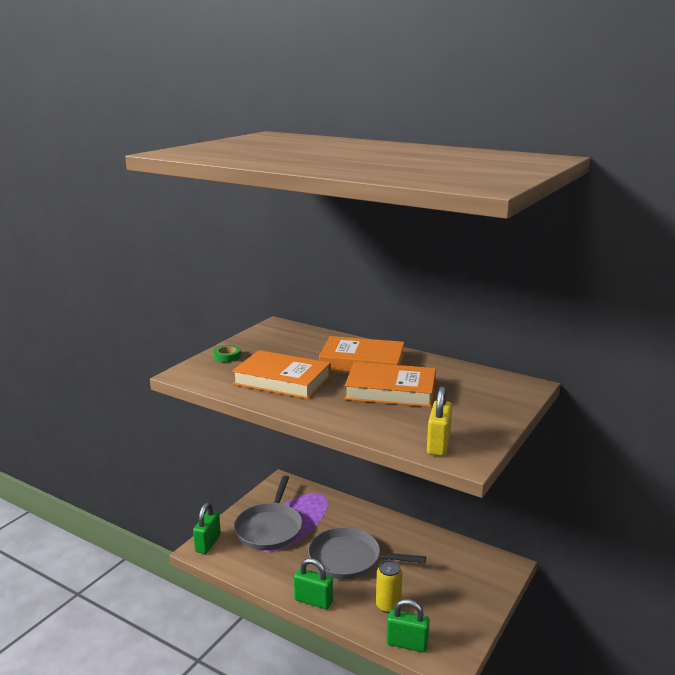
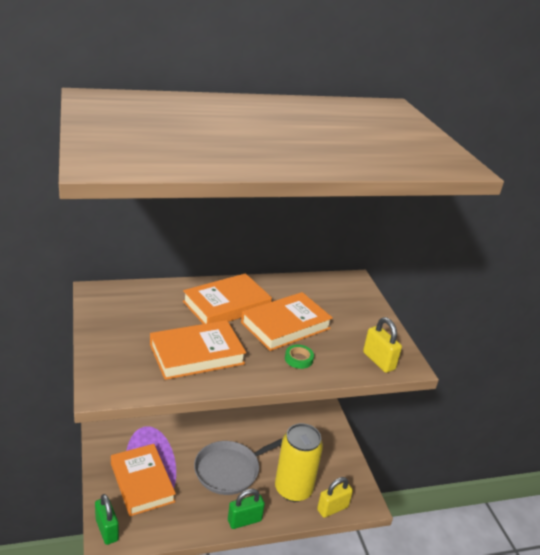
camera: 50 degrees left, 10 degrees up
green tape [213,345,241,362] -> green tape moved to [285,345,314,369]
grey pan [234,476,303,550] -> orange book [111,444,176,516]
yellow can [376,560,402,613] -> yellow can [275,423,323,502], size x1.86
green padlock [387,599,430,652] -> yellow padlock [317,477,353,518]

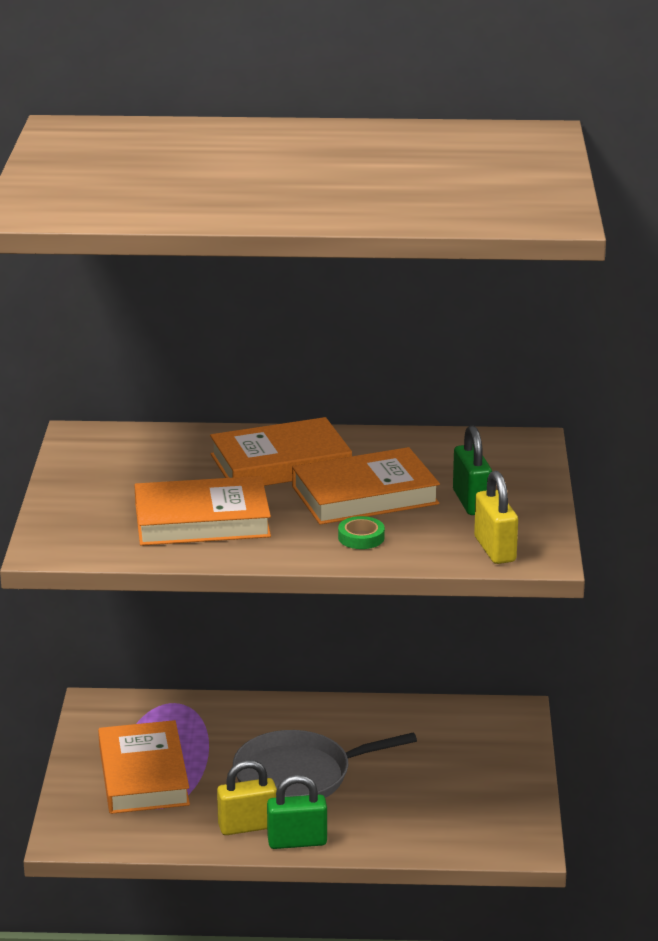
camera: 20 degrees right, 5 degrees down
green padlock [95,494,119,545] -> green padlock moved to [453,425,492,515]
yellow can [275,423,323,502] -> none
yellow padlock [317,477,353,518] -> yellow padlock moved to [217,760,277,835]

